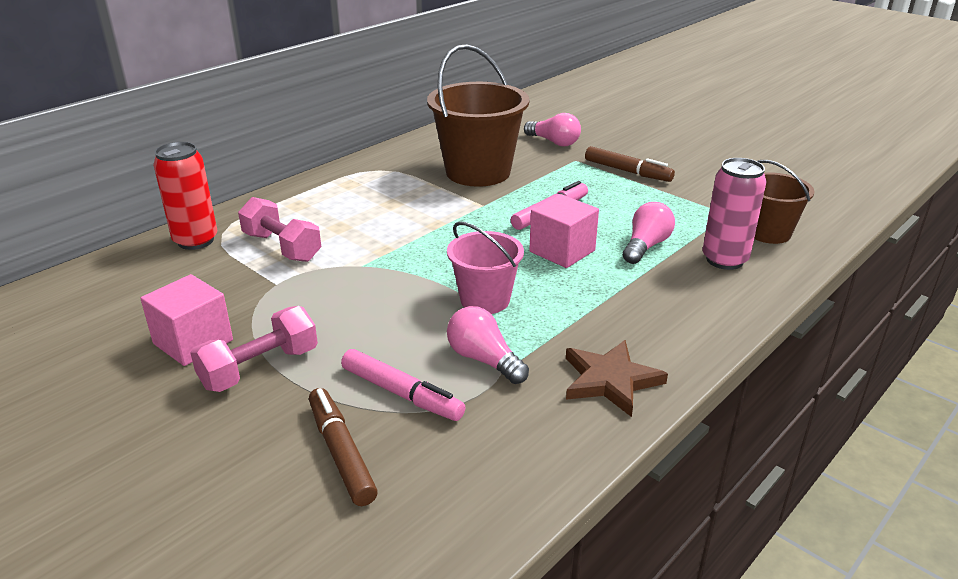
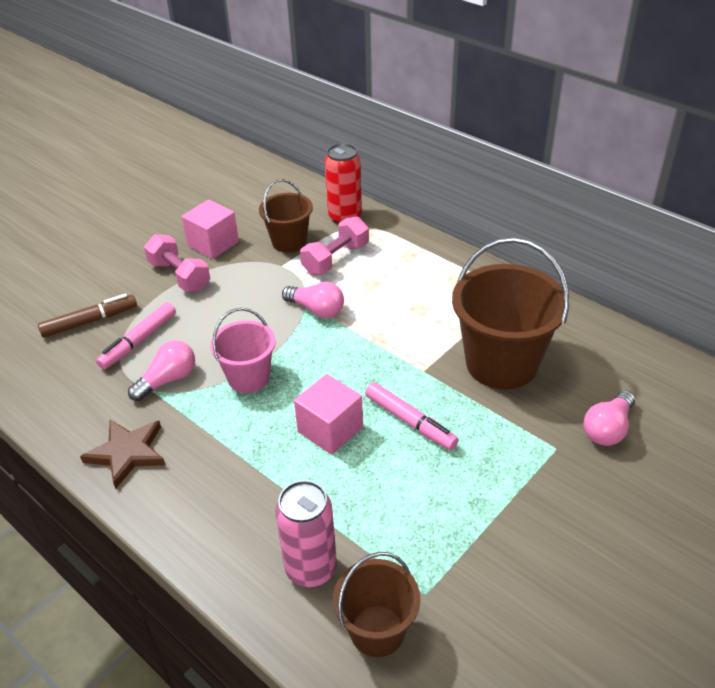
camera: 90 degrees right, 10 degrees up
brown marker [585,146,675,182] -> none
pink light bulb [623,202,675,264] -> pink light bulb moved to [282,282,344,318]
none -> brown bucket [259,179,313,253]

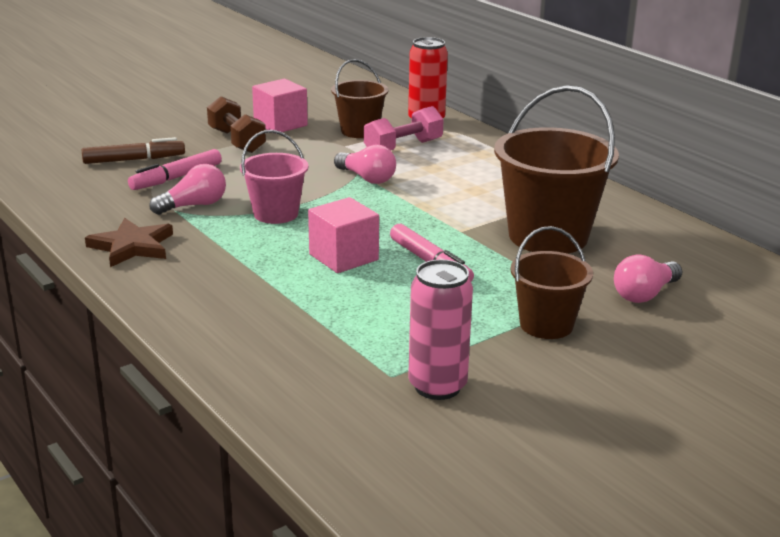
camera: 10 degrees right, 15 degrees down
pink dumbbell [144,234,210,292] -> brown dumbbell [207,96,266,153]
pink can [275,480,337,587] -> pink can moved to [408,259,473,400]
brown bucket [333,552,420,657] -> brown bucket moved to [510,226,593,339]

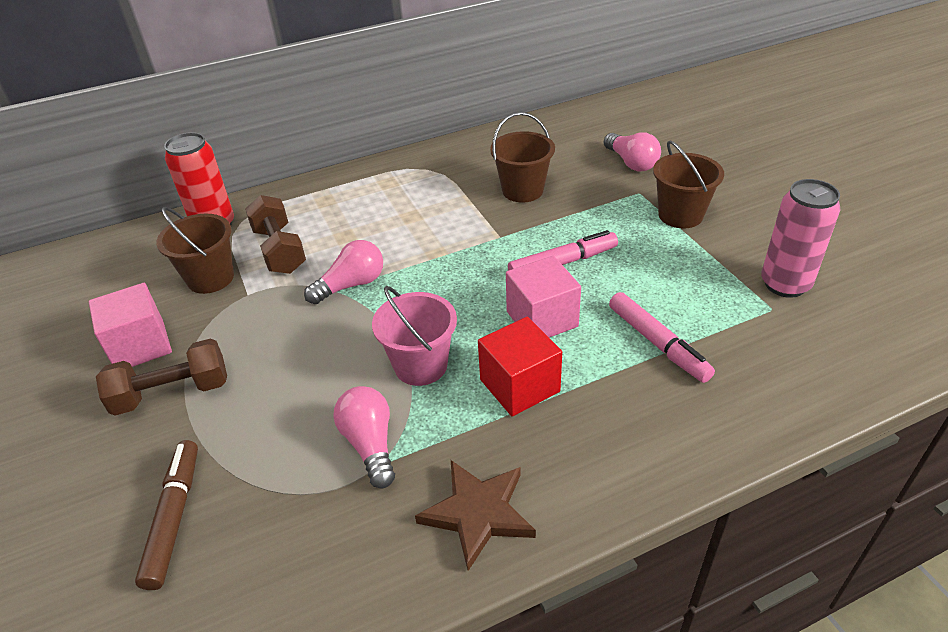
camera: 75 degrees left, 15 degrees up
pink marker [128,149,222,190] -> pink marker moved to [609,292,715,383]
pink dumbbell [364,106,444,150] -> brown dumbbell [245,195,306,274]
brown bucket [494,85,619,254] -> brown bucket [490,112,555,202], size x0.58
none -> red cube [478,317,562,416]

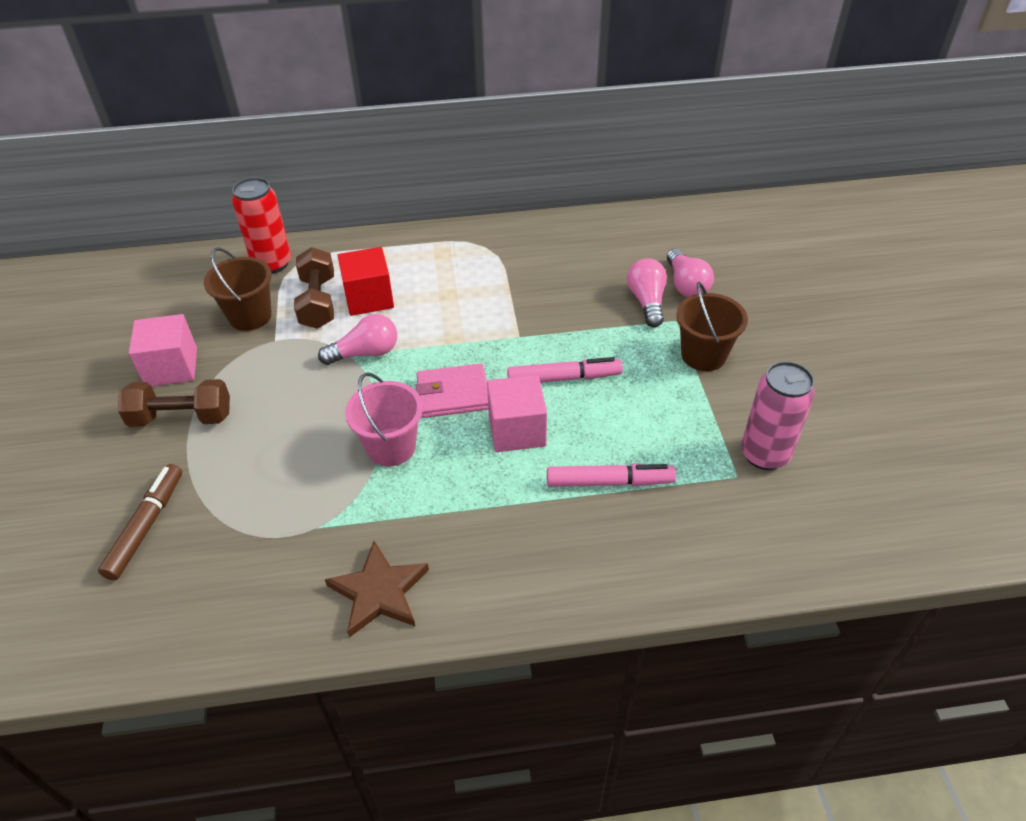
camera: 15 degrees right, 5 degrees up
pink light bulb [334,386,395,489] -> pink light bulb moved to [627,258,667,327]
red cube [478,317,562,416] -> red cube moved to [337,247,394,316]
brown bucket [490,112,555,202] -> none
pink marker [609,292,715,383] -> pink marker turned 75 degrees counterclockwise [547,464,676,487]
none -> pink wallet [416,364,488,418]

